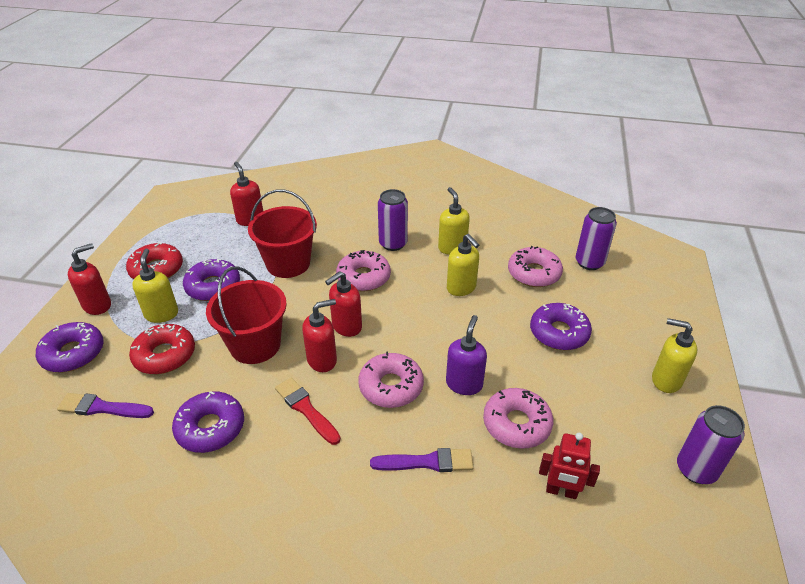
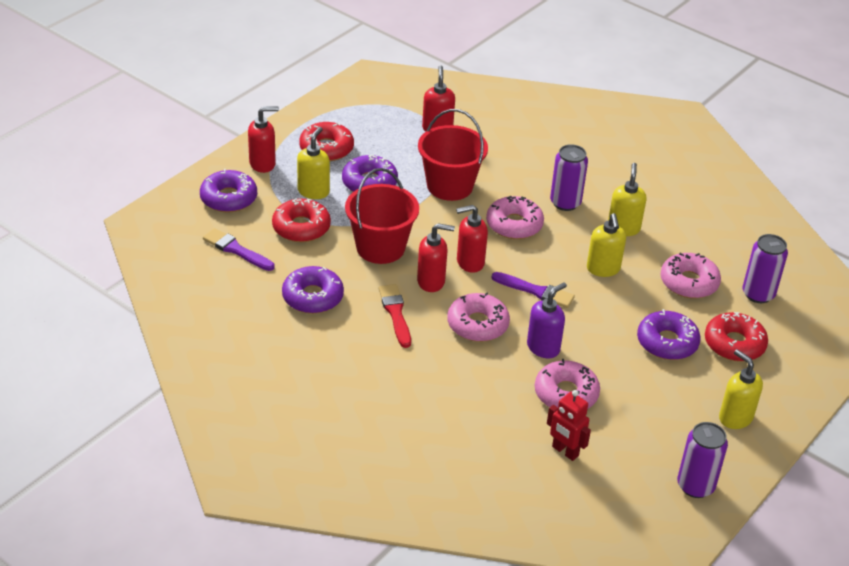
camera: 25 degrees right, 0 degrees up
purple brush [370,448,474,472] -> purple brush moved to [491,272,575,308]
none -> red donut [705,312,768,362]

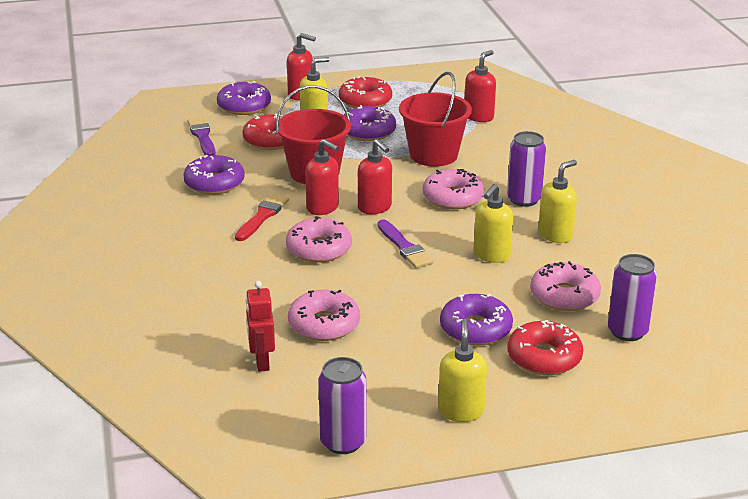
camera: 40 degrees right, 10 degrees down
red soap dispenser [456,205,488,273] -> red soap dispenser turned 150 degrees counterclockwise [358,139,392,214]
purple soap dispenser [527,282,567,358] -> none

